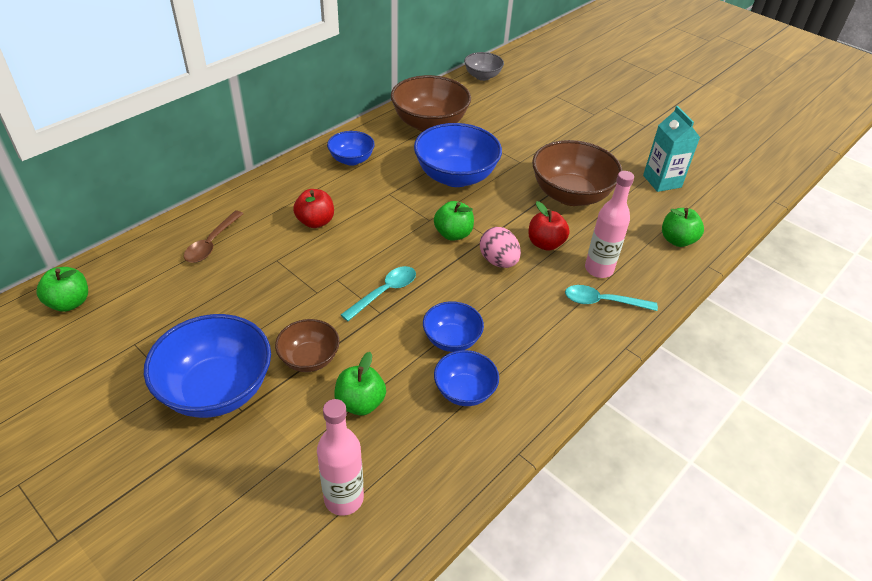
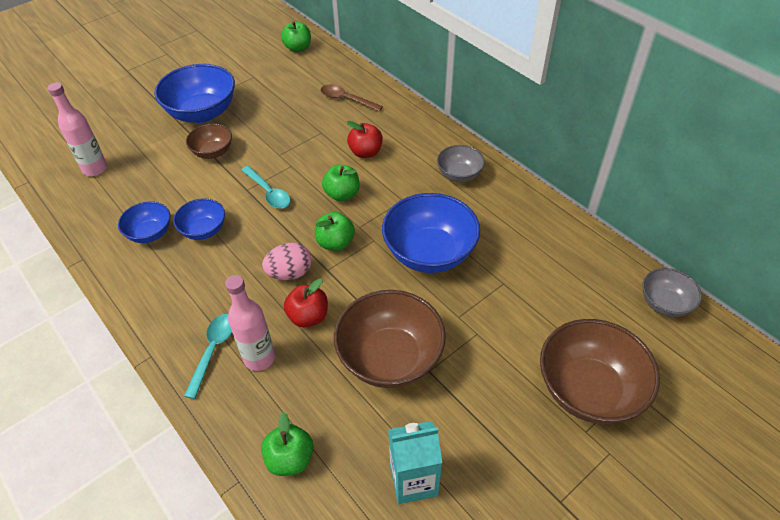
camera: 100 degrees right, 5 degrees up
blue bowl [327,131,375,166] -> grey bowl [437,145,485,182]
green apple [334,352,386,416] -> green apple moved to [322,165,360,201]
brown bowl [391,75,471,132] -> brown bowl moved to [540,319,660,424]

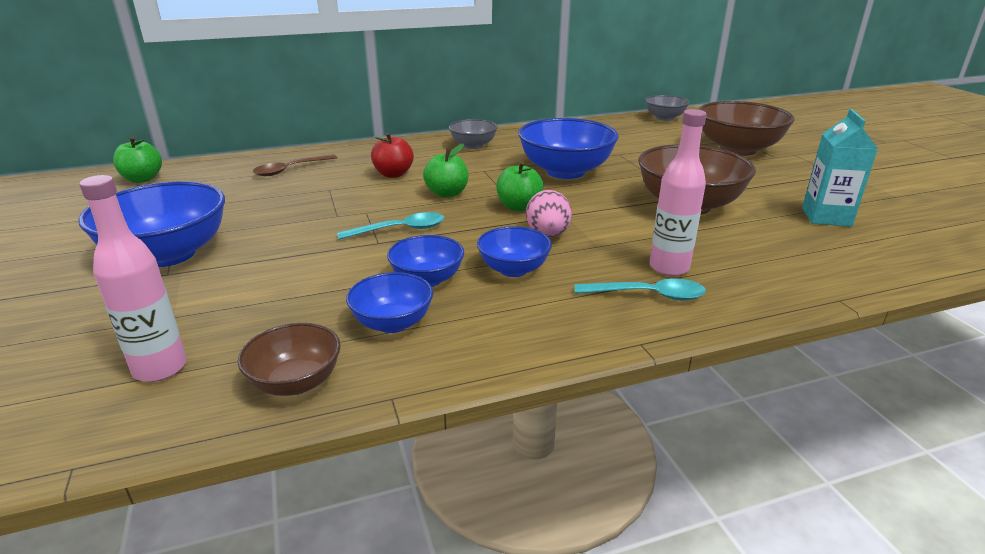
camera: 70 degrees left, 20 degrees down
turquoise spoon [184,314,232,399] -> turquoise spoon turned 150 degrees clockwise [575,278,706,300]
brown bowl [186,124,232,159] -> brown bowl moved to [238,323,340,396]
green apple [261,412,313,476] -> none
red apple [284,278,328,328] -> none
none -> blue bowl [477,226,552,277]

